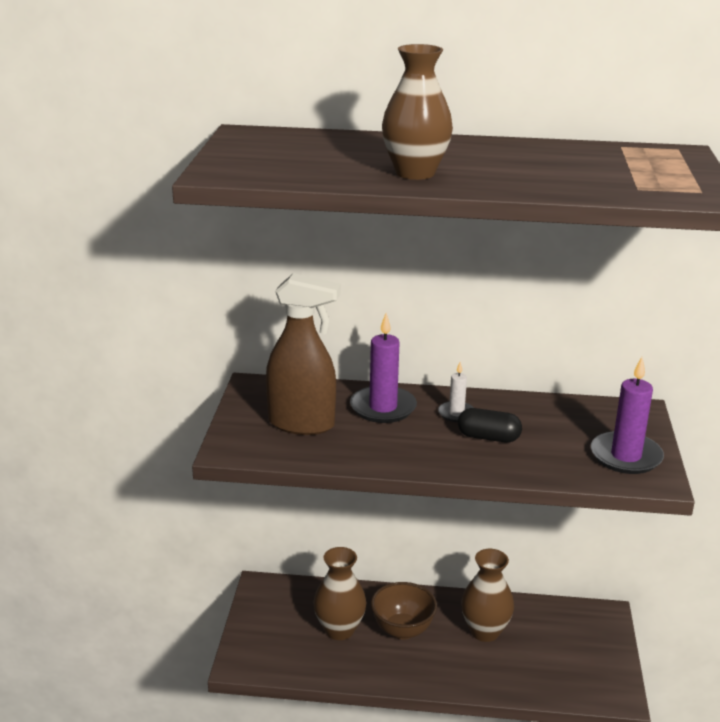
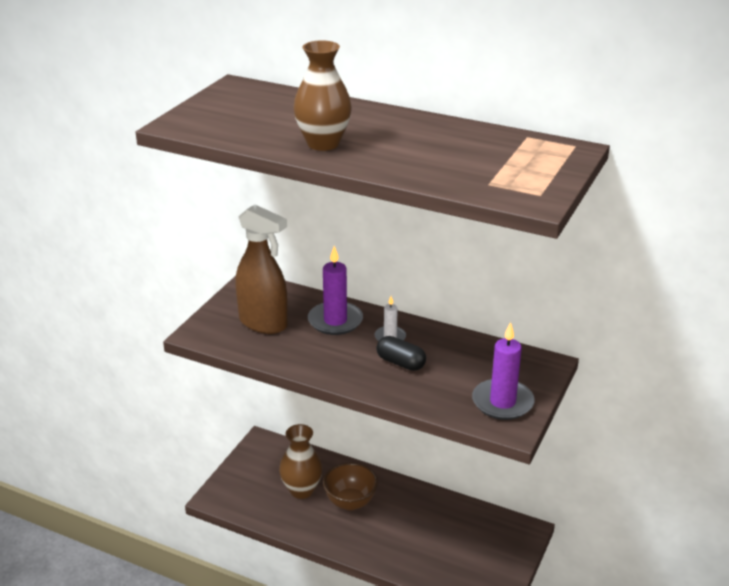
camera: 20 degrees right, 5 degrees up
brown vase [461,549,514,642] -> none

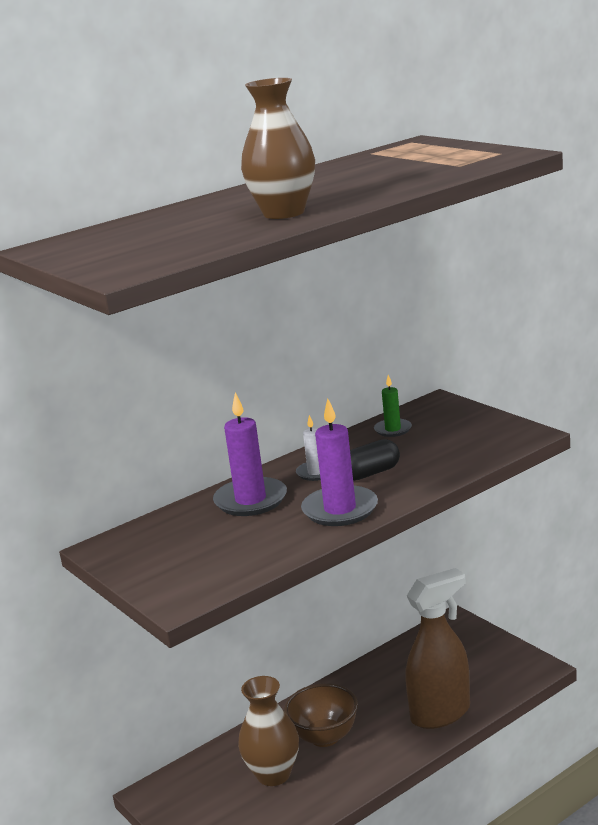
camera: 60 degrees left, 10 degrees down
brown spray bottle [235,204,288,334] -> brown spray bottle moved to [405,568,470,729]
purple candle [472,322,535,420] -> purple candle moved to [301,399,378,526]
none -> green candle [374,375,412,437]

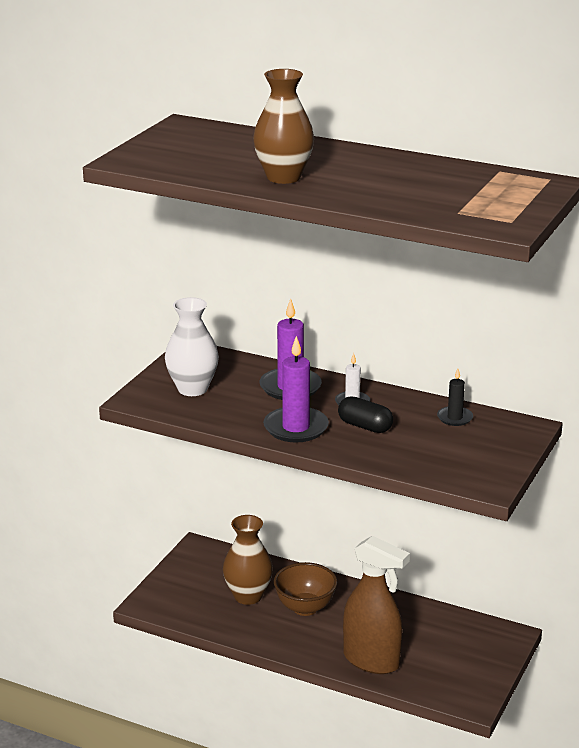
camera: 60 degrees right, 5 degrees up
green candle [374,375,412,437] -> black candle [437,369,473,426]
none -> white vase [165,297,219,396]

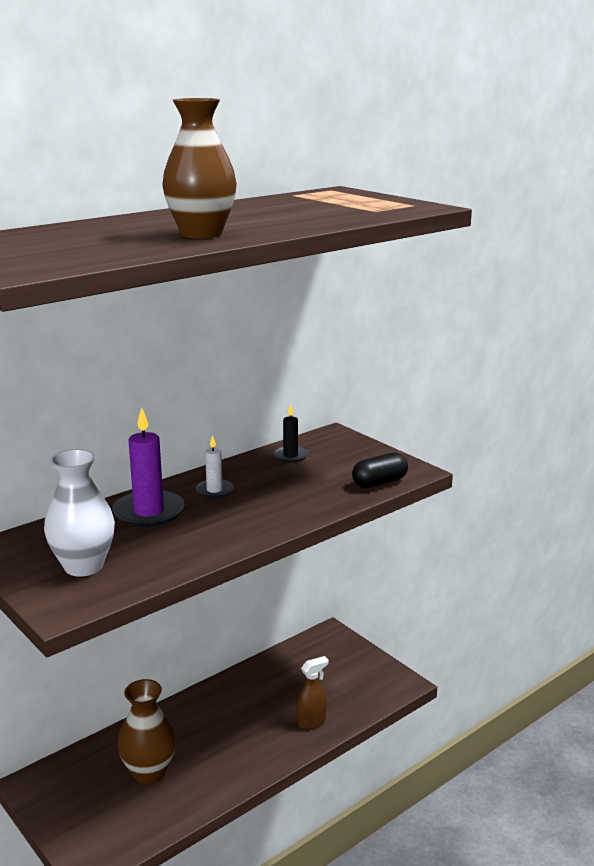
camera: 65 degrees left, 5 degrees down
purple candle [263,336,329,443] -> none
brown bowl [274,562,337,616] -> none
black capsule [338,396,393,433] -> black capsule moved to [352,452,408,488]
brown spray bottle [343,536,410,674] -> brown spray bottle [297,656,328,729], size x0.51

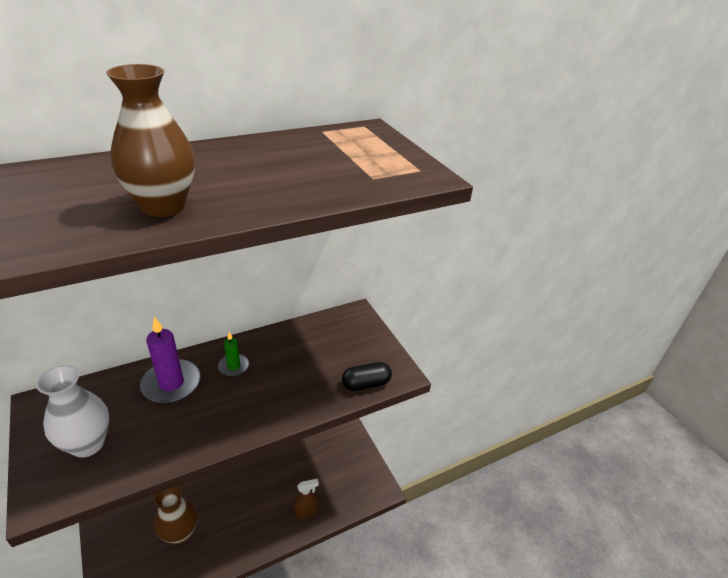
camera: 10 degrees right, 15 degrees up
white candle [195,435,234,498] -> green candle [218,332,249,377]
black candle [273,404,308,463] -> none

